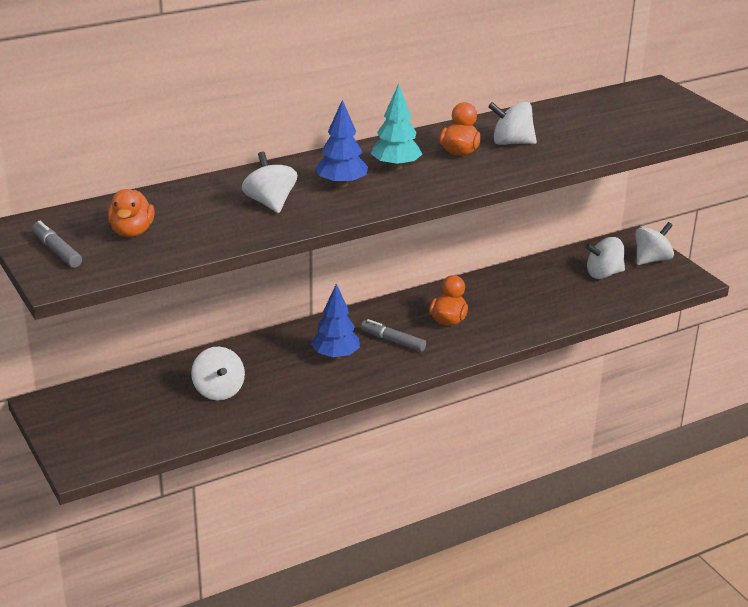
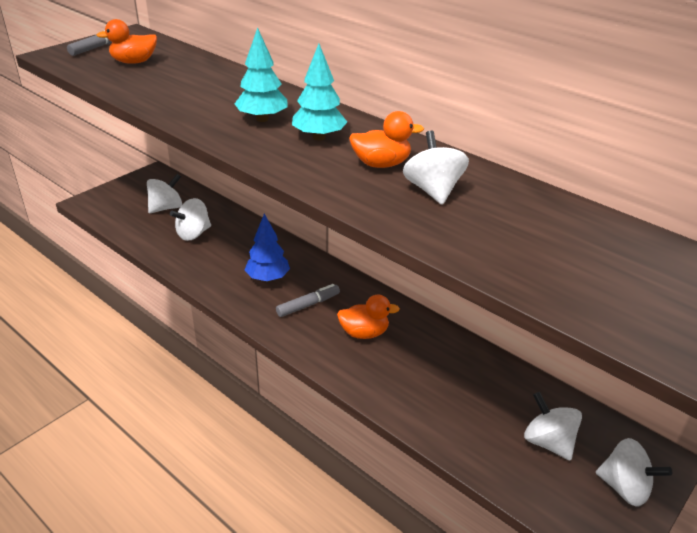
camera: 70 degrees right, 5 degrees up
white spinning top [242,152,297,213] -> white spinning top moved to [147,174,182,213]
blue tree [315,100,368,187] -> turquoise tree [235,27,287,122]
grey marker [361,319,426,352] -> grey marker turned 45 degrees clockwise [276,284,340,317]

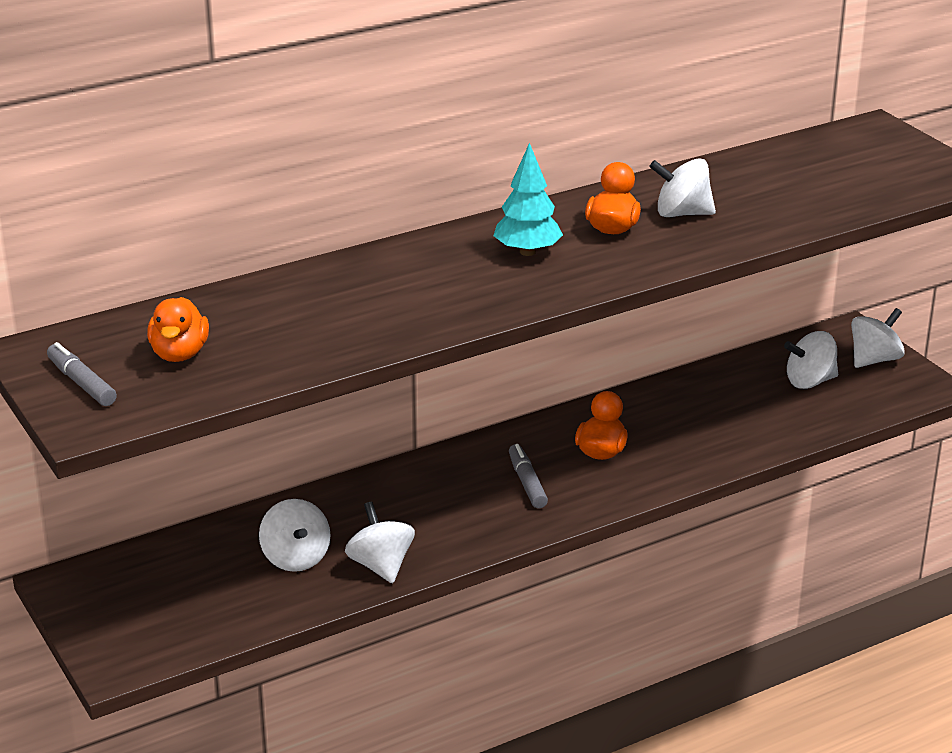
camera: 70 degrees left, 5 degrees down
white spinning top [147,174,182,213] -> white spinning top moved to [345,502,415,583]
turquoise tree [235,27,287,122] -> none
blue tree [245,214,290,282] -> none

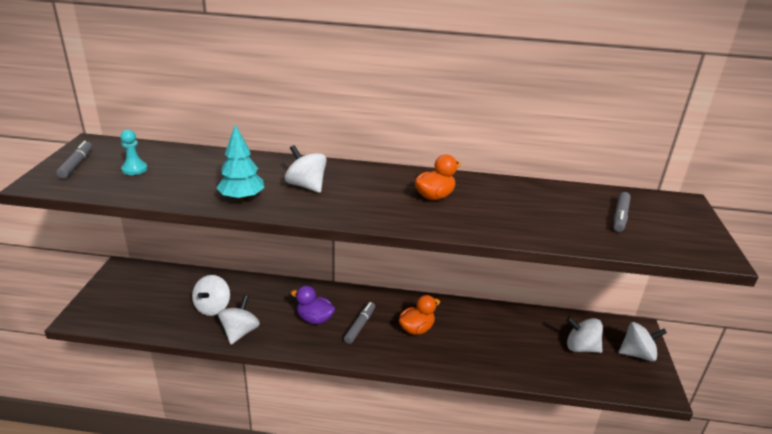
camera: 35 degrees right, 0 degrees up
orange duck [147,297,209,362] -> turquoise pawn [120,130,147,175]
turquoise tree [493,143,563,256] -> turquoise tree moved to [216,124,264,201]
white spinning top [649,159,716,217] -> white spinning top moved to [285,145,327,193]
none -> purple duck [291,286,335,324]
none -> grey marker [614,192,631,232]

